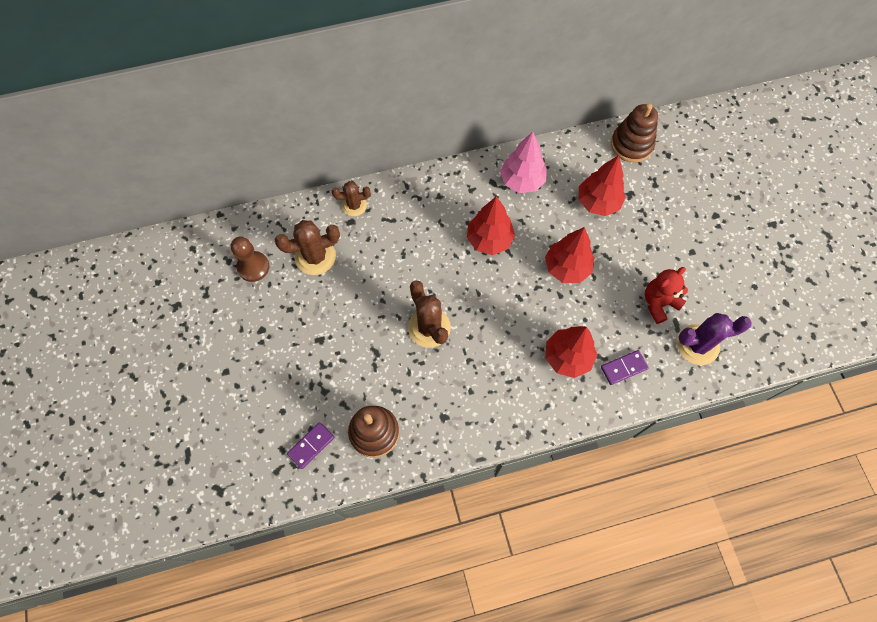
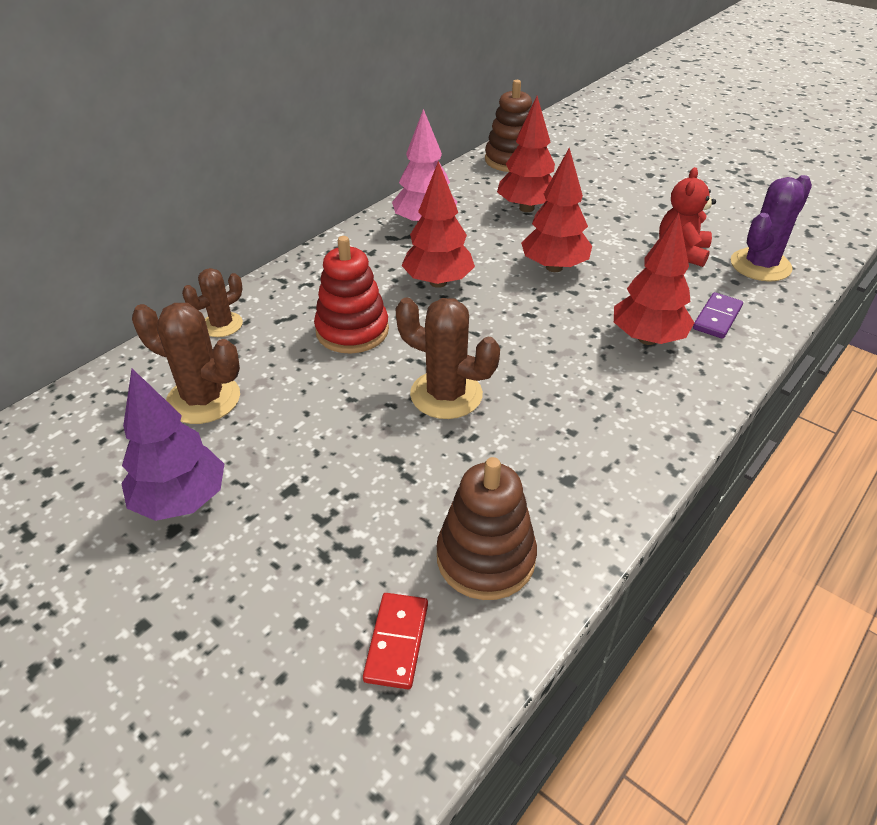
camera: 35 degrees left, 25 degrees down
brown pawn [231,236,269,282] -> none
brown cactus [275,220,340,275] -> brown cactus turned 75 degrees clockwise [132,303,240,424]
purple domino [287,422,335,469] -> red domino [363,593,428,689]
none -> purple tree [121,369,224,521]
none -> red stacking toy [314,236,389,354]

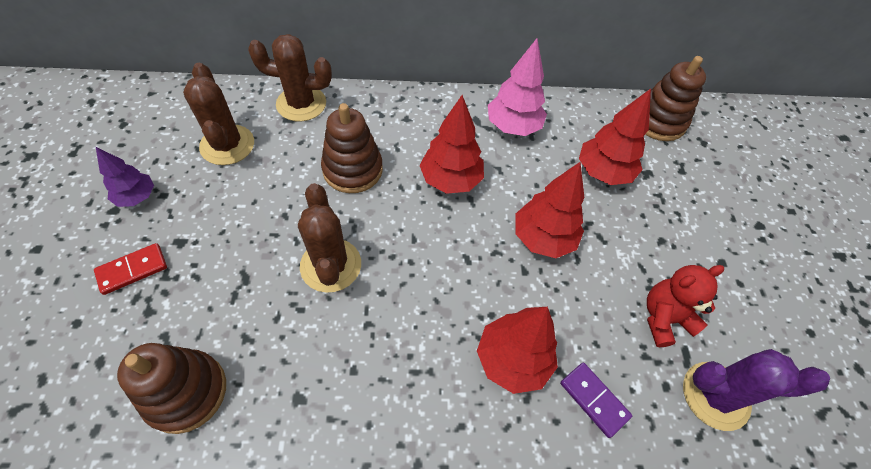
camera: 45 degrees right, 15 degrees up
purple tree [121,369,224,521] -> purple tree [96,147,154,207], size x0.63
brown cactus [182,268,243,337] -> brown cactus [248,34,332,122], size x1.58
red stacking toy [314,236,389,354] -> brown stacking toy [321,103,383,193]
red domino [363,593,428,689] -> red domino moved to [94,243,167,295]
purple domino [693,292,743,339] -> purple domino turned 60 degrees clockwise [560,363,632,438]

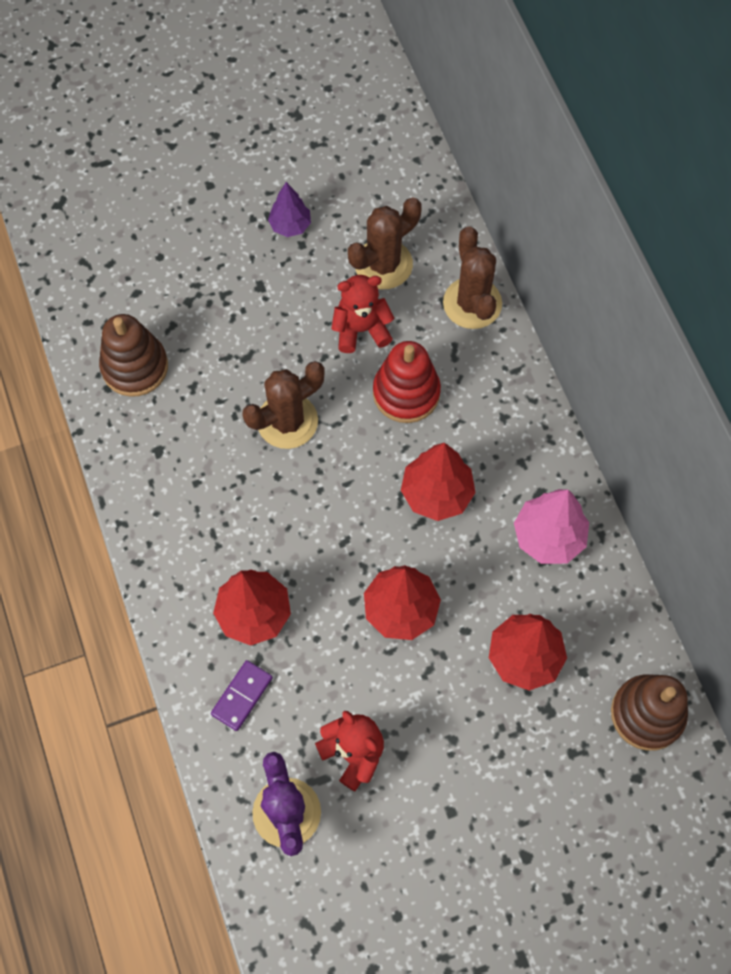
camera: 75 degrees right, 10 degrees up
red domino [94,243,167,295] -> none
brown stacking toy [321,103,383,193] -> red stacking toy [373,341,441,423]
none -> red teddy bear [331,275,395,353]

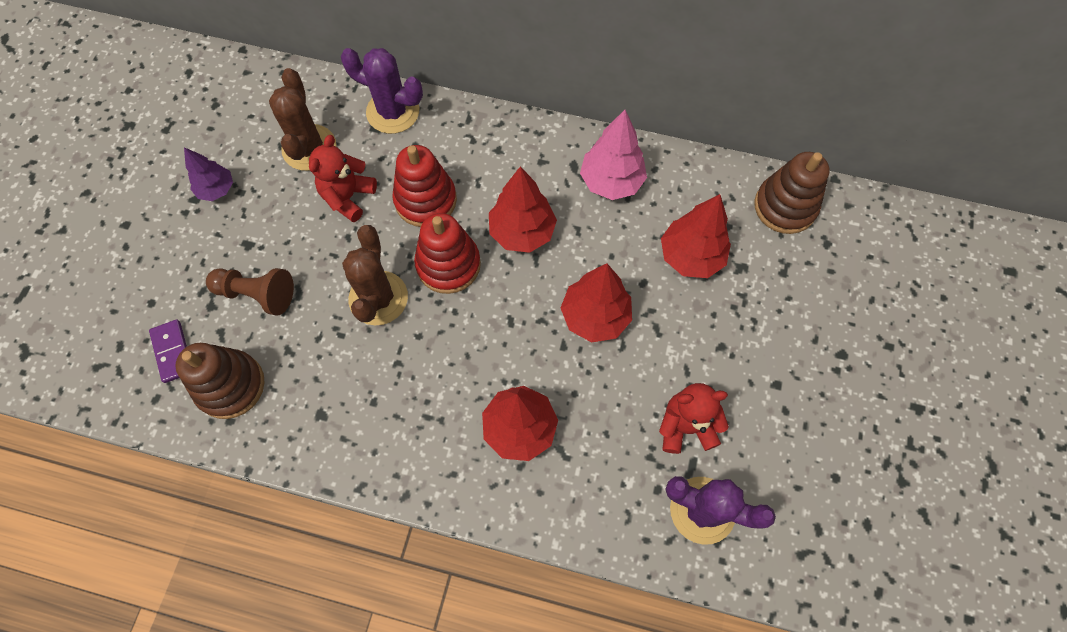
camera: 55 degrees left, 0 degrees up
purple domino [211,660,273,731] -> purple domino moved to [149,319,187,383]
brown cactus [443,226,502,329] -> purple cactus [341,48,423,134]
none -> brown pawn [206,268,294,315]
none -> red stacking toy [414,213,481,294]

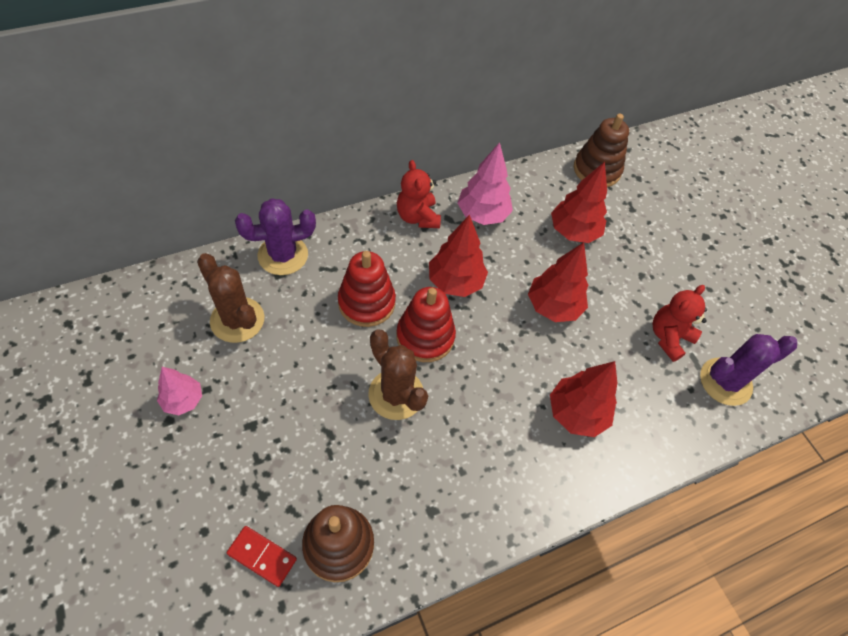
camera: 45 degrees left, 10 degrees down
purple domino [149,319,187,383] -> red domino [227,526,297,587]
purple tree [184,147,233,201] -> pink tree [157,367,202,415]
brown pawn [206,268,294,315] -> none
red teddy bear [309,135,377,222] -> red teddy bear moved to [397,160,441,228]

